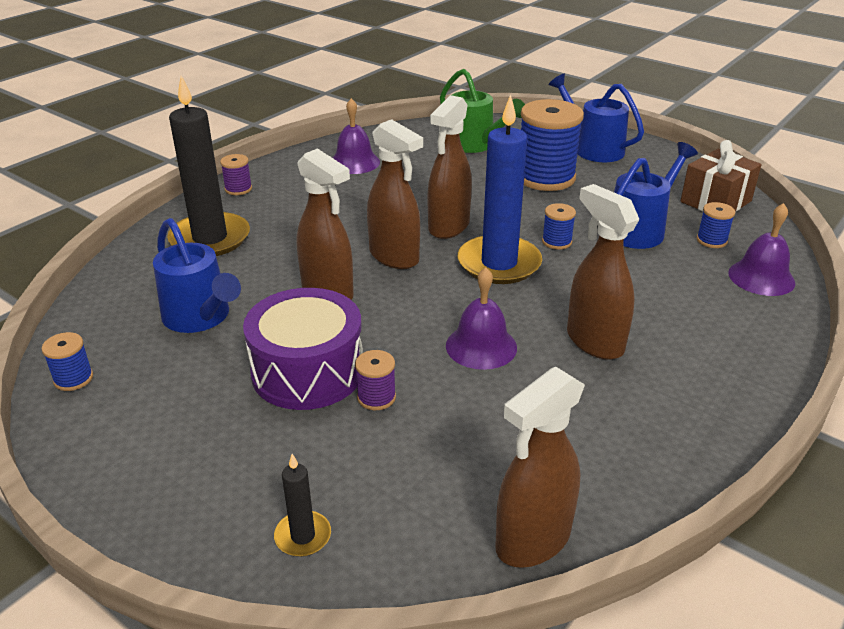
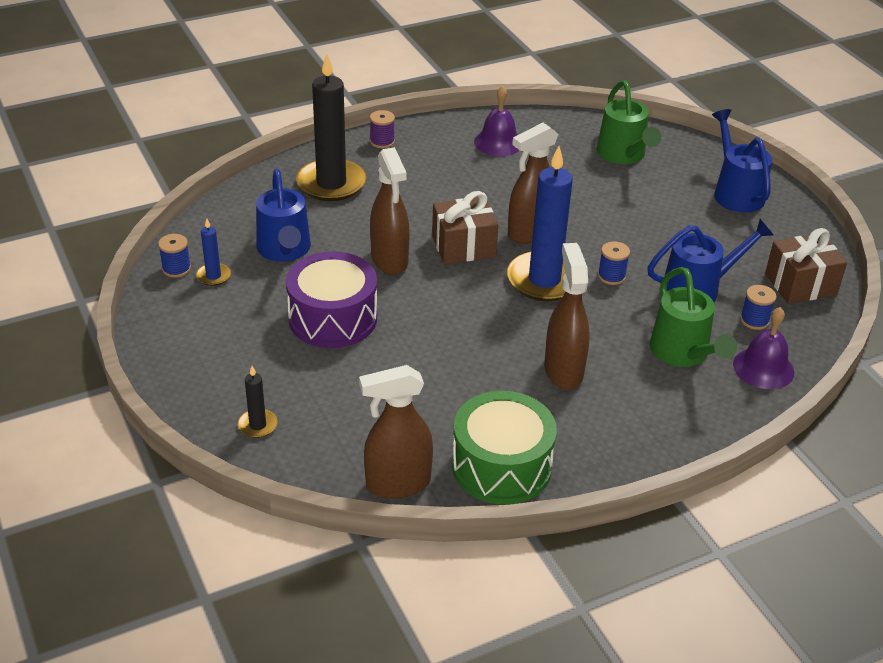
camera: 25 degrees right, 5 degrees up
purple spool [355,350,396,410] -> none
brown spray bottle [367,119,423,269] -> brown gift [432,191,498,264]
purple bell [446,267,517,370] -> none
blue spool [521,99,584,191] -> none
none -> blue candle [196,219,231,286]
none -> green drum [452,391,557,505]
none -> green watering can [650,267,737,367]

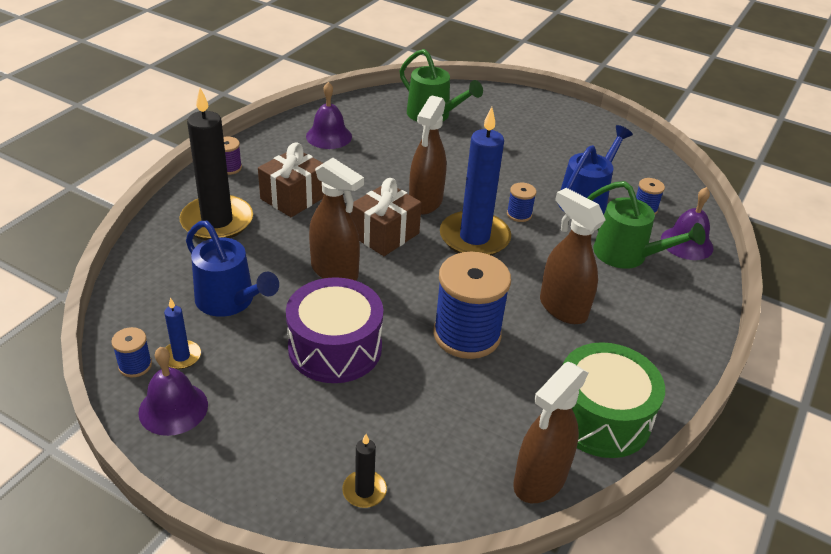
camera: 35 degrees left, 0 degrees up
blue watering can [712,109,772,213] -> none
brown gift [765,228,847,304] -> brown gift moved to [258,143,324,217]
none -> purple bell [138,347,208,436]
none -> blue spool [433,252,511,359]

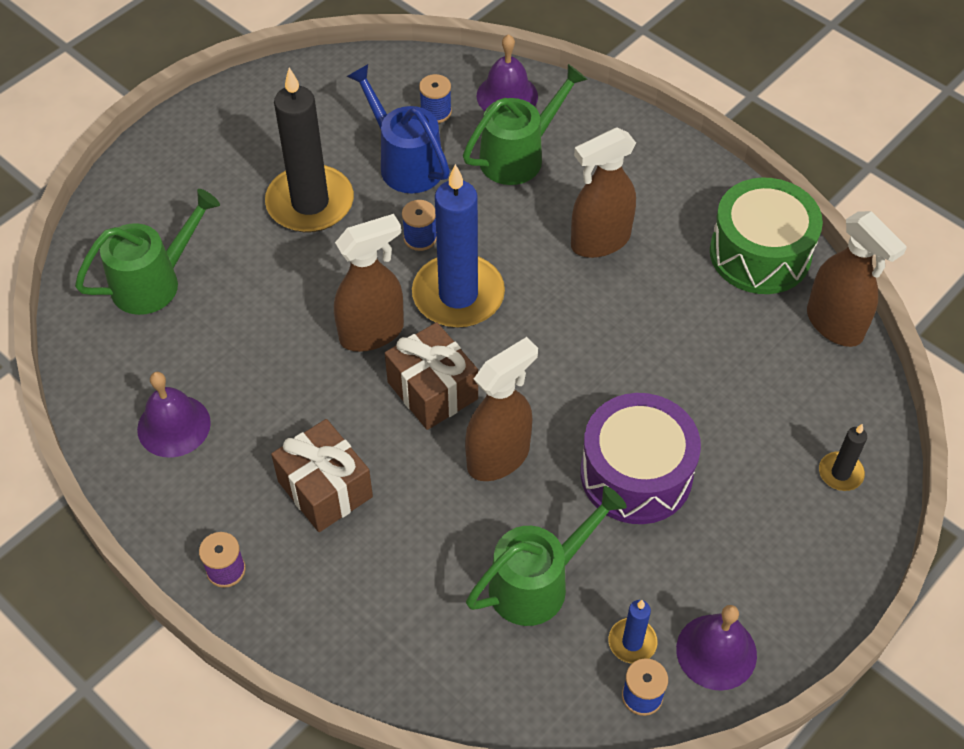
camera: 75 degrees left, 15 degrees up
black candle [179,88,253,240] -> black candle moved to [265,68,354,233]
blue watering can [186,221,279,317] -> green watering can [466,486,627,626]
brown spray bottle [409,95,447,215] -> brown spray bottle turned 60 degrees counterclockwise [334,214,404,352]
blue spool [433,252,511,359] -> none

